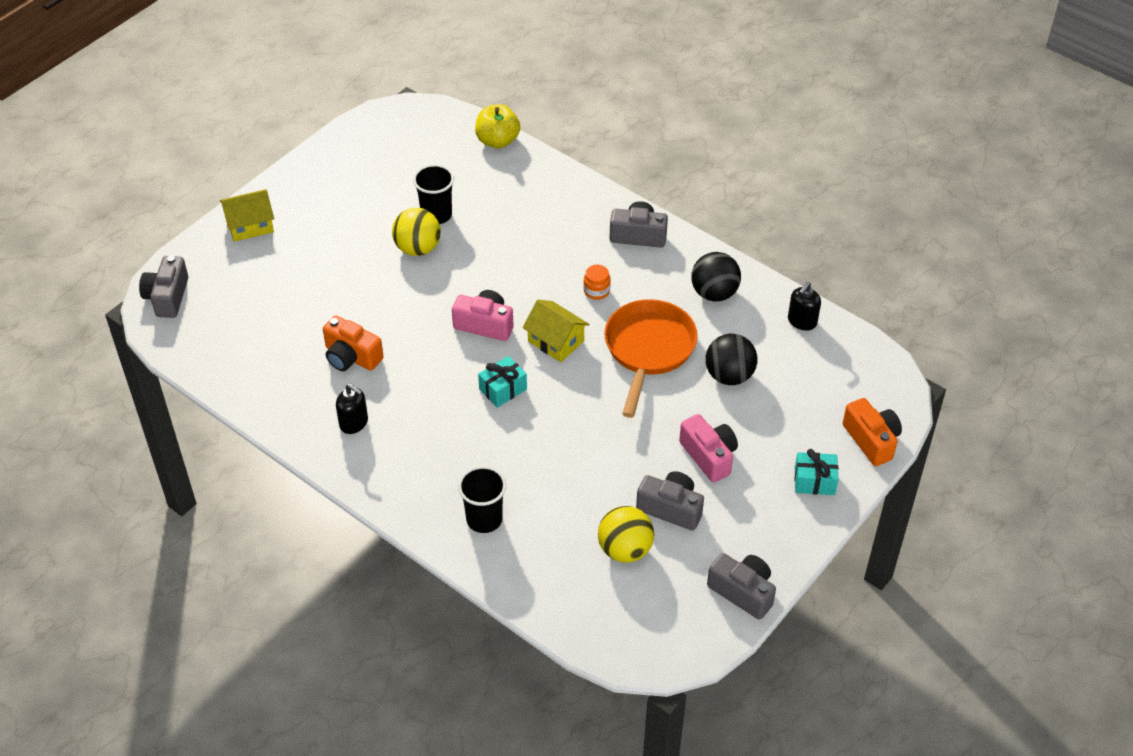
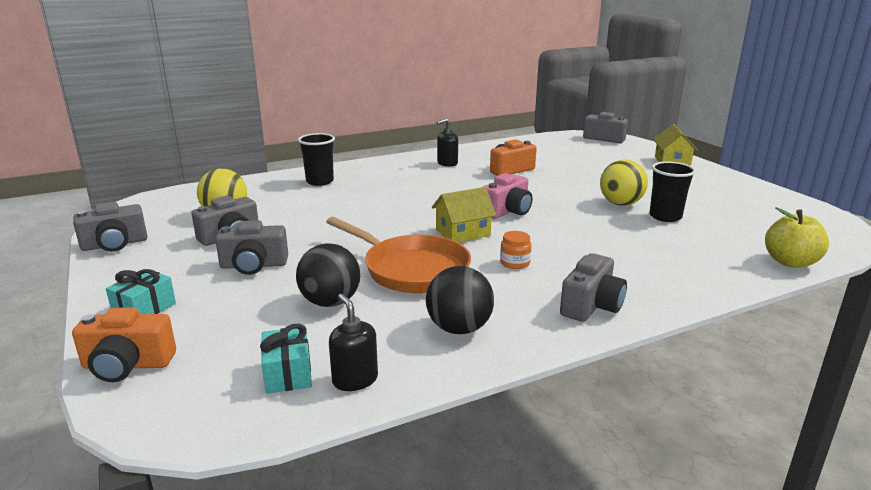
camera: 115 degrees right, 25 degrees down
turquoise gift [478,356,527,408] -> turquoise gift moved to [260,324,312,394]
pink camera [679,414,738,482] -> grey camera [215,220,288,275]

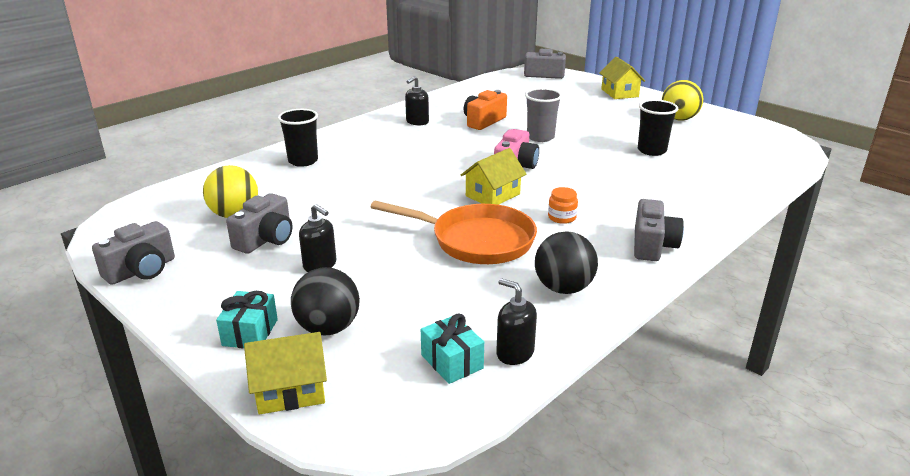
camera: 20 degrees left, 5 degrees up
orange camera [72,307,176,382] -> yellow house [244,332,327,414]
grey camera [215,220,288,275] -> black soap dispenser [299,204,337,272]
black ball [296,243,360,307] -> black ball moved to [291,267,360,335]
yellow ball [600,160,648,206] -> yellow ball moved to [662,80,703,121]
yellow apple [765,207,829,268] -> none
none -> grey cup [525,88,562,142]

